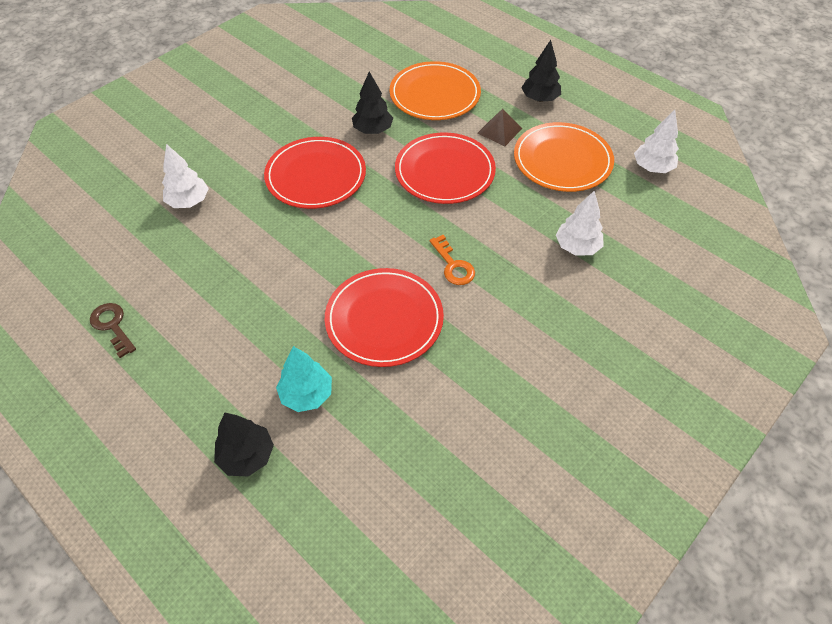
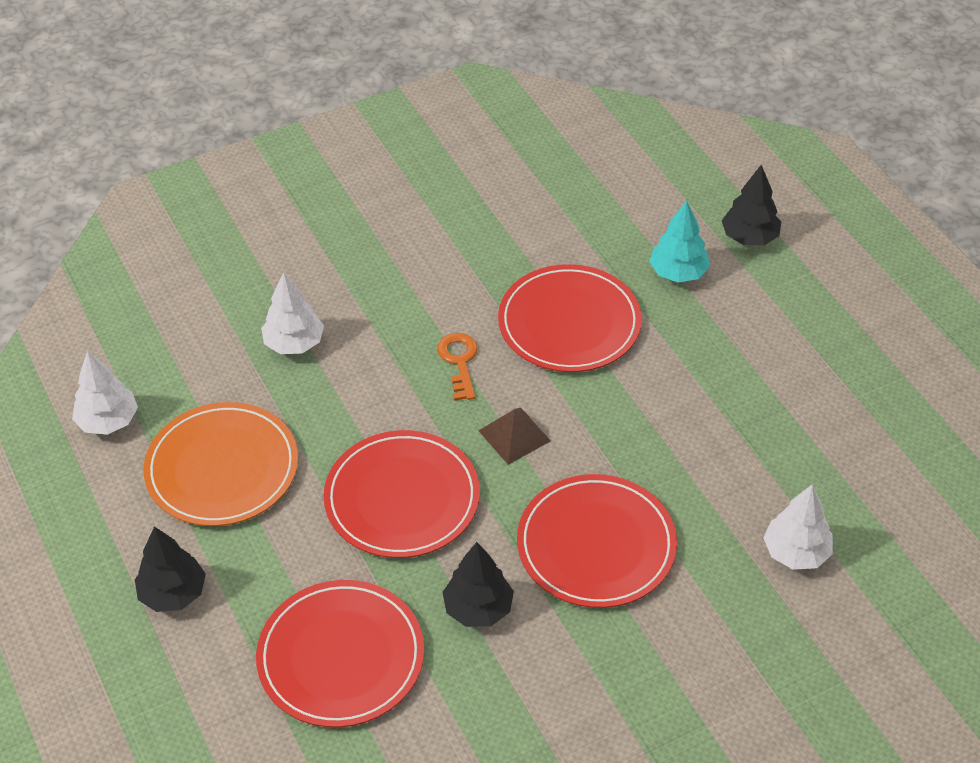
camera: 160 degrees left, 5 degrees down
brown key [90,303,136,358] -> none
orange plate [390,61,481,120] -> red plate [256,580,424,727]
brown pyramid [477,109,522,146] -> brown pyramid moved to [479,408,551,465]

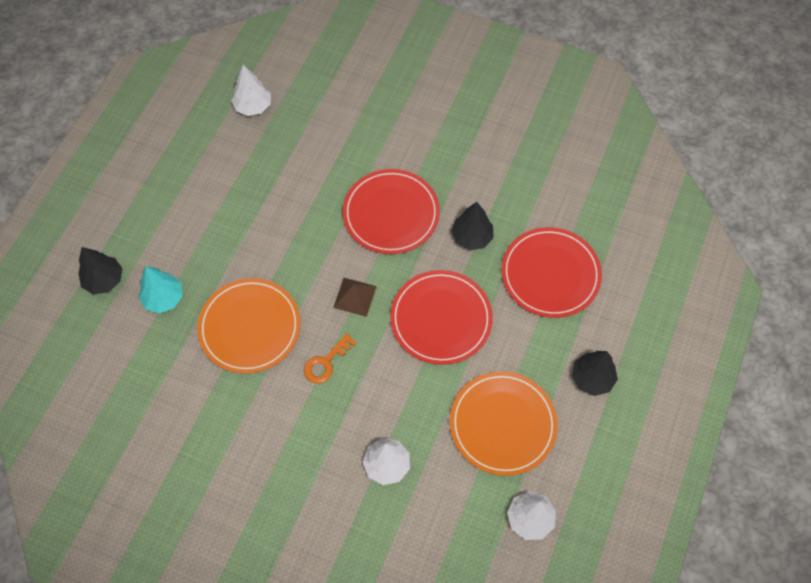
camera: 130 degrees left, 15 degrees up
red plate [498,264,642,372] -> orange plate [197,278,301,374]
white tree [763,484,833,570] -> white tree moved to [231,65,271,116]

